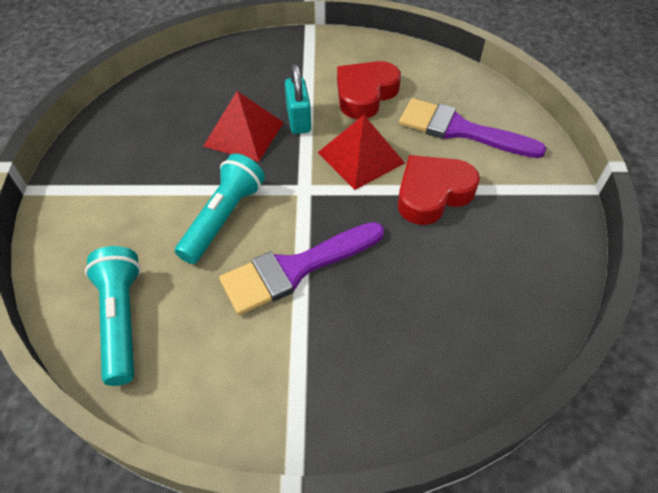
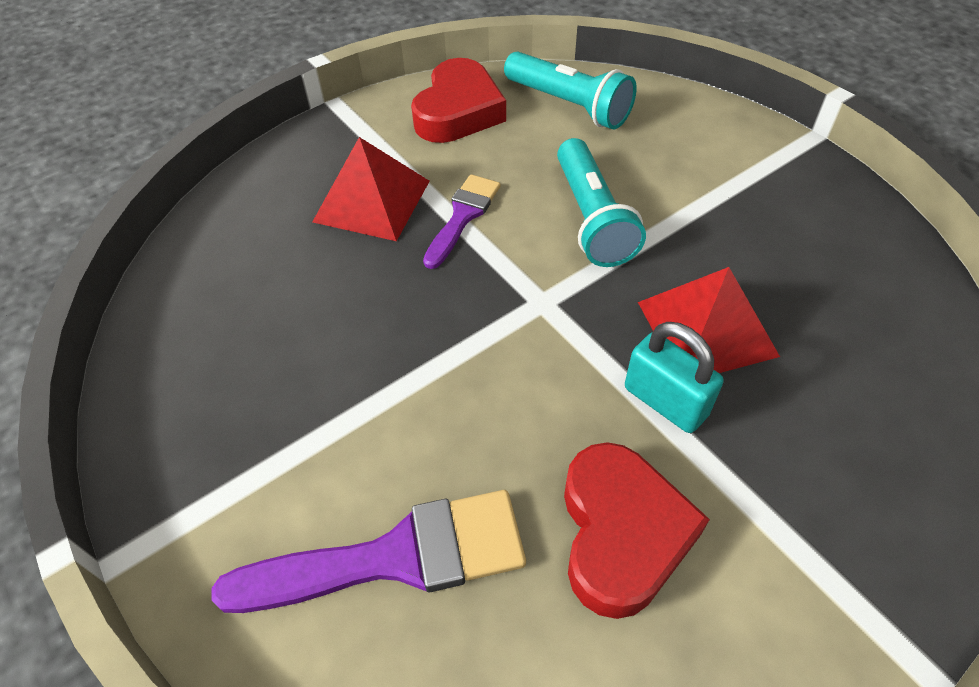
camera: 145 degrees right, 0 degrees up
purple brush [219,222,384,315] -> purple brush [423,174,500,269], size x0.60
red pyramid [317,115,405,190] -> red pyramid moved to [312,137,430,241]
red heart [398,155,480,225] -> red heart moved to [411,58,506,143]

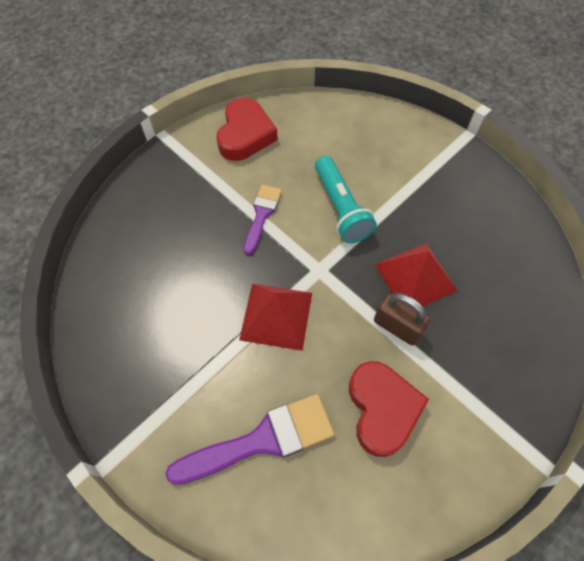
camera: 10 degrees left, 10 degrees up
red pyramid [312,137,430,241] -> red pyramid moved to [239,284,312,351]
turquoise flashlight [504,51,636,129] -> none
turquoise padlock [625,322,724,433] -> brown padlock [374,293,430,346]

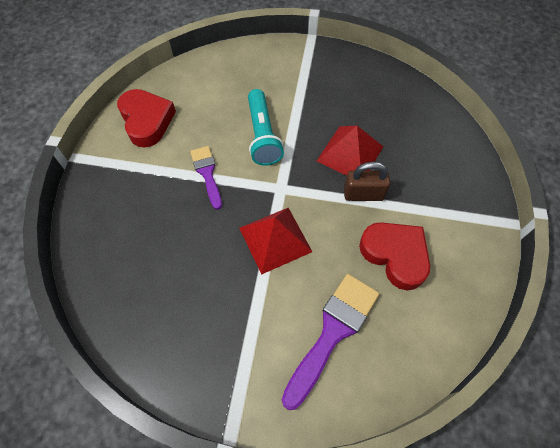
camera: 35 degrees left, 0 degrees up
turquoise flashlight [315,156,377,243] -> turquoise flashlight turned 45 degrees clockwise [248,89,284,166]

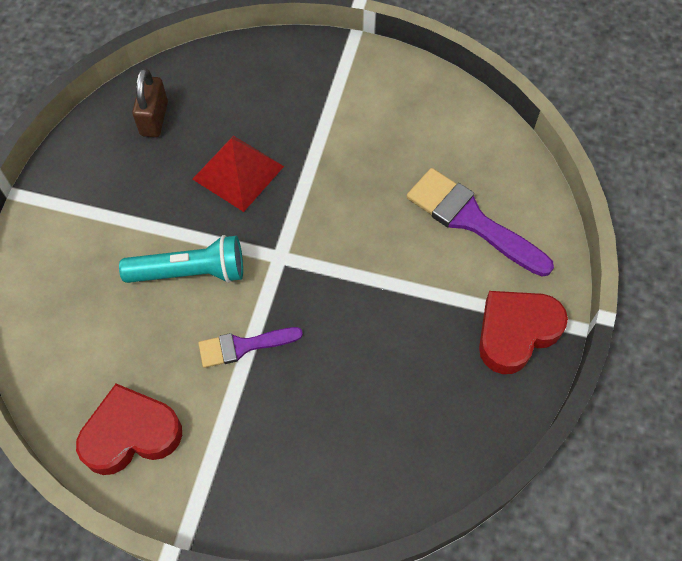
camera: 85 degrees left, 0 degrees up
red pyramid [239,208,312,275] -> none
brown padlock [344,162,390,201] -> brown padlock moved to [132,68,168,137]
red heart [359,222,430,290] -> red heart moved to [479,291,568,374]

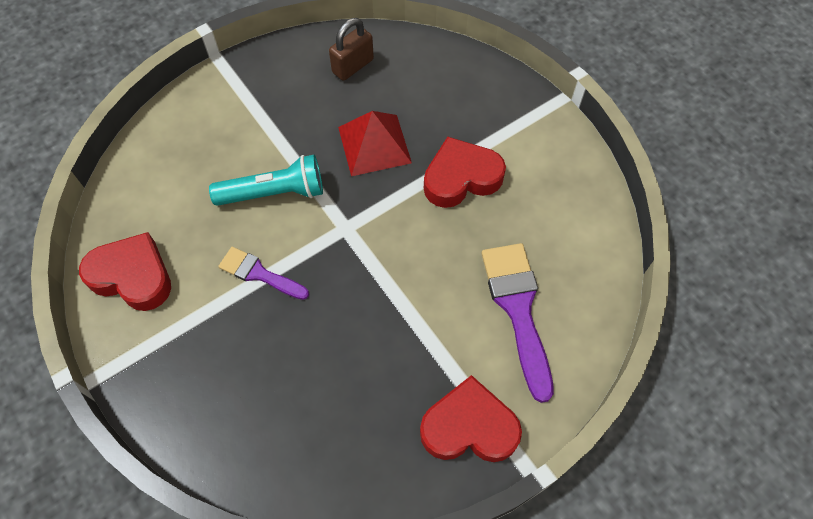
camera: 40 degrees right, 0 degrees up
turquoise flashlight [119,235,243,283] -> turquoise flashlight turned 45 degrees counterclockwise [209,155,323,206]
none -> red heart [424,136,506,208]

